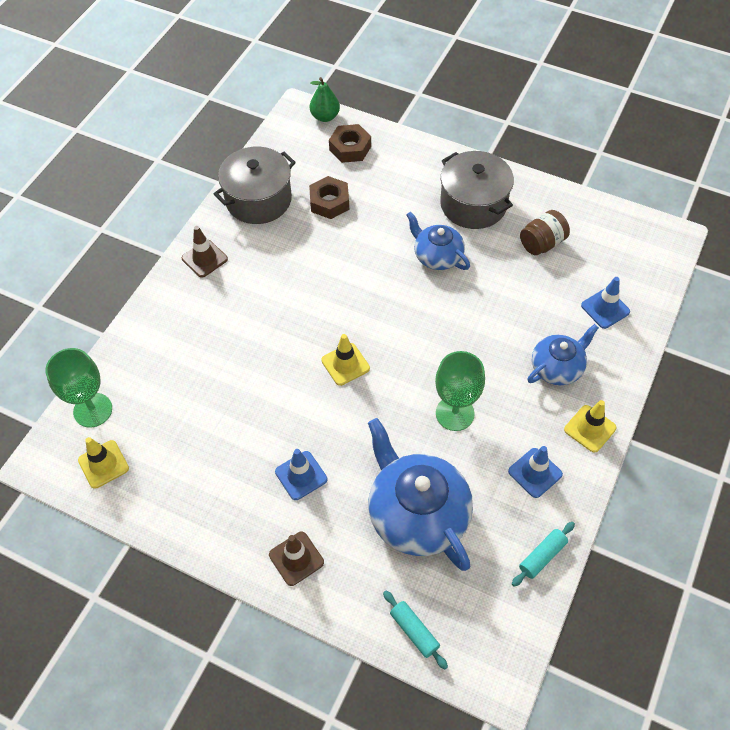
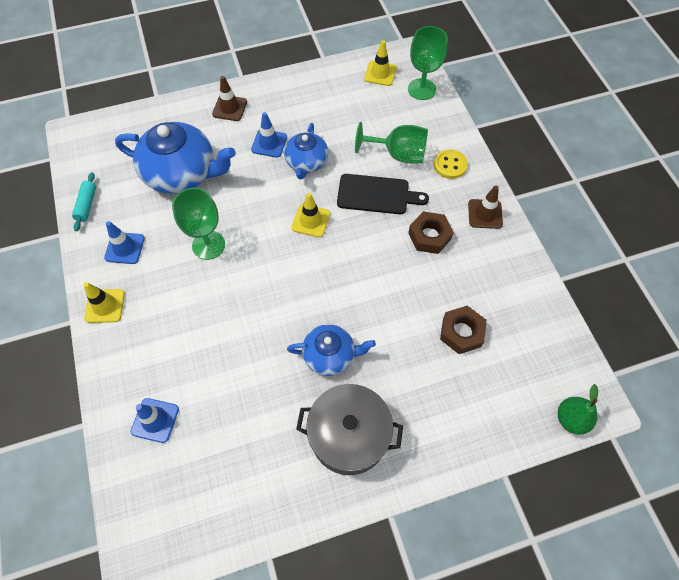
camera: 135 degrees right, 5 degrees up
grey pot [214,147,296,224] -> none
brown nut [329,124,371,163] -> brown nut moved to [408,211,454,254]
turquoise rolling pin [383,591,448,669] -> none
brown jar [520,210,570,255] -> none
blue teapot [527,324,599,385] -> blue teapot moved to [284,123,328,180]
none -> black cutting board [337,174,429,214]
none -> green goblet [355,122,428,163]
none -> yellow button [434,149,468,179]

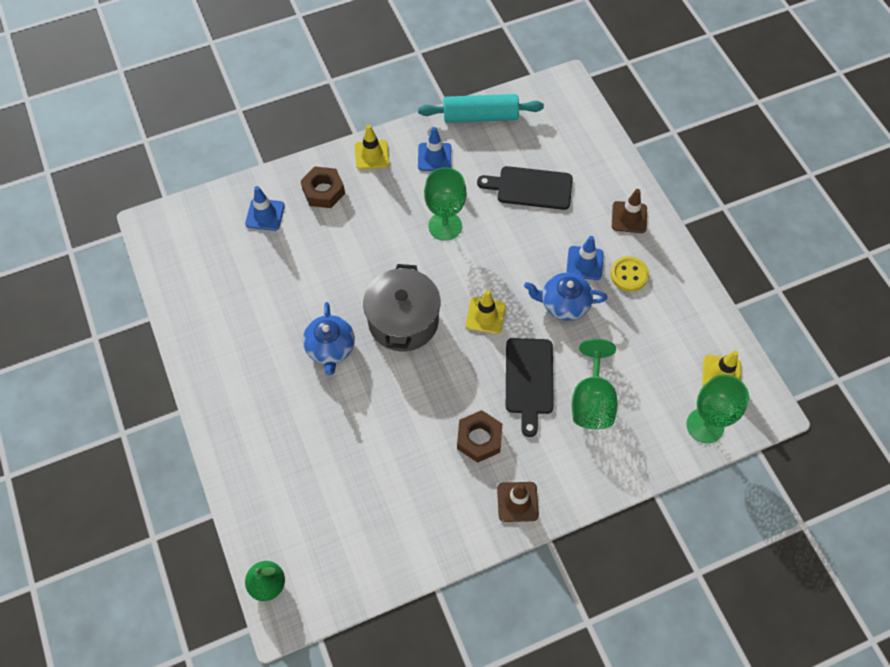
camera: 85 degrees right, 0 degrees up
turquoise rolling pin [72,172,96,231] -> turquoise rolling pin [418,94,544,123], size x1.82
blue teapot [115,122,236,194] -> black cutting board [477,166,573,210]
grey pot [296,384,403,475] -> grey pot moved to [363,264,440,351]
yellow button [434,149,468,179] -> yellow button moved to [610,256,649,292]
brown nut [440,306,487,354] -> brown nut moved to [301,167,345,208]

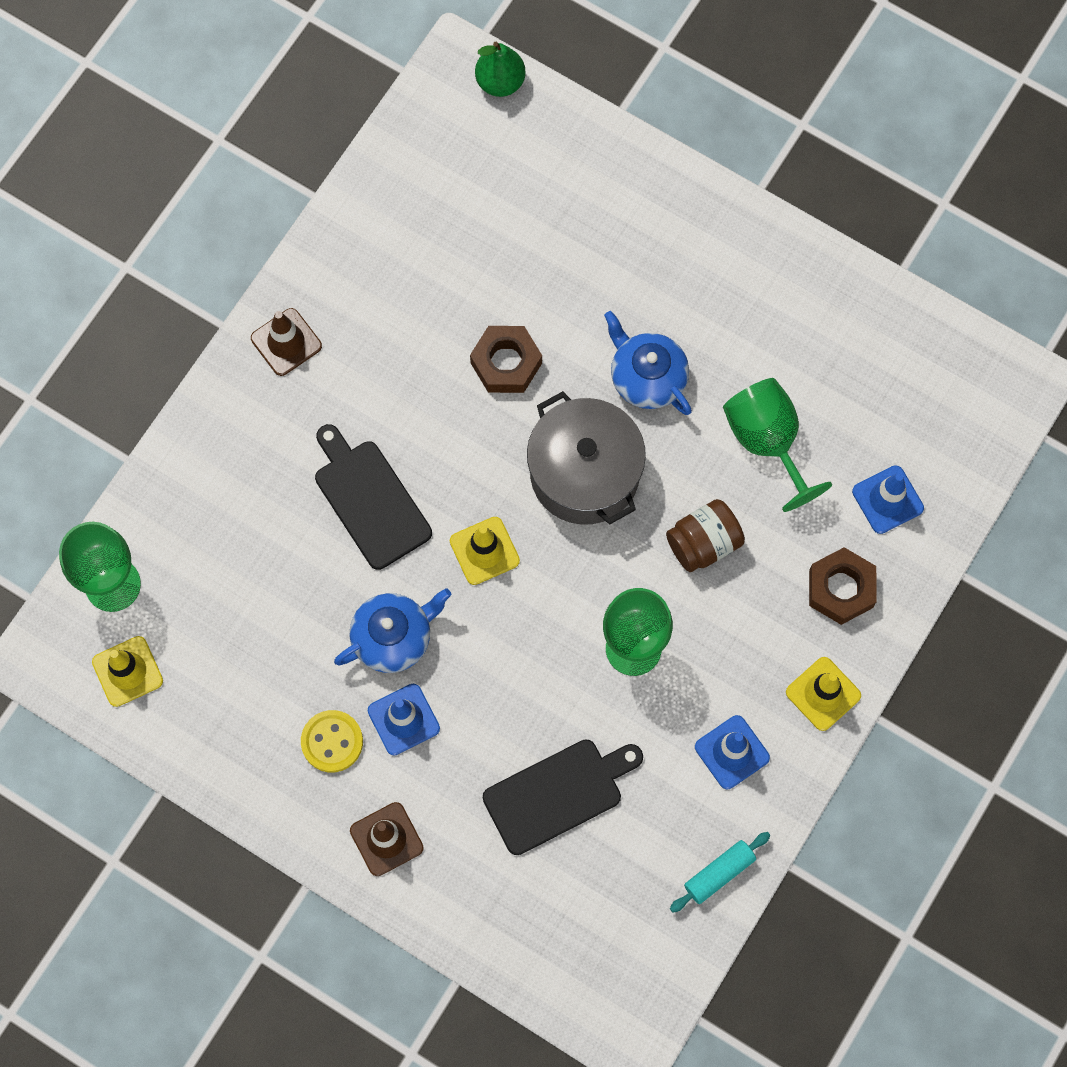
camera: 145 degrees right, 10 degrees up
turquoise rolling pin [418,94,544,123] -> turquoise rolling pin [670,832,771,913], size x0.55
brown nut [457,410,502,463] -> brown nut moved to [470,326,542,393]
green goblet [572,339,617,429] -> green goblet moved to [723,378,832,512]
none -> brown jar [666,499,745,572]

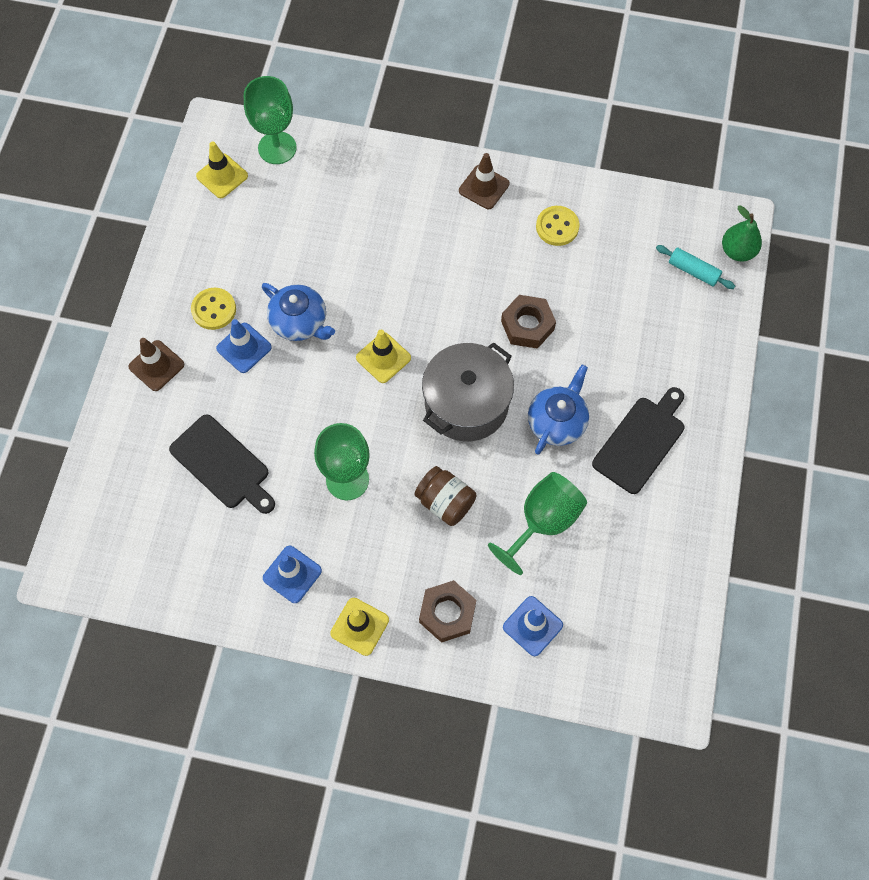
camera: 70 degrees right, 5 degrees down
black cutting board [315,424,432,570] -> black cutting board moved to [592,387,684,494]
turquoise rolling pin [670,832,771,913] -> turquoise rolling pin moved to [656,245,735,289]
none -> yellow button [536,206,579,246]

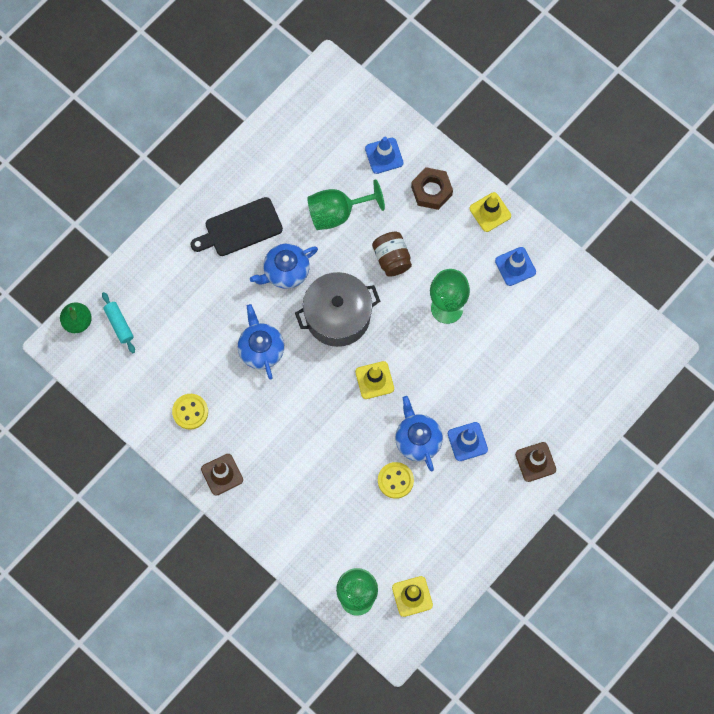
camera: 150 degrees left, 5 degrees up
black cutting board [169,414,275,514] -> none
yellow button [191,288,236,330] -> yellow button moved to [378,462,414,499]
brown nut [501,295,556,349] -> blue teapot [238,304,284,380]

